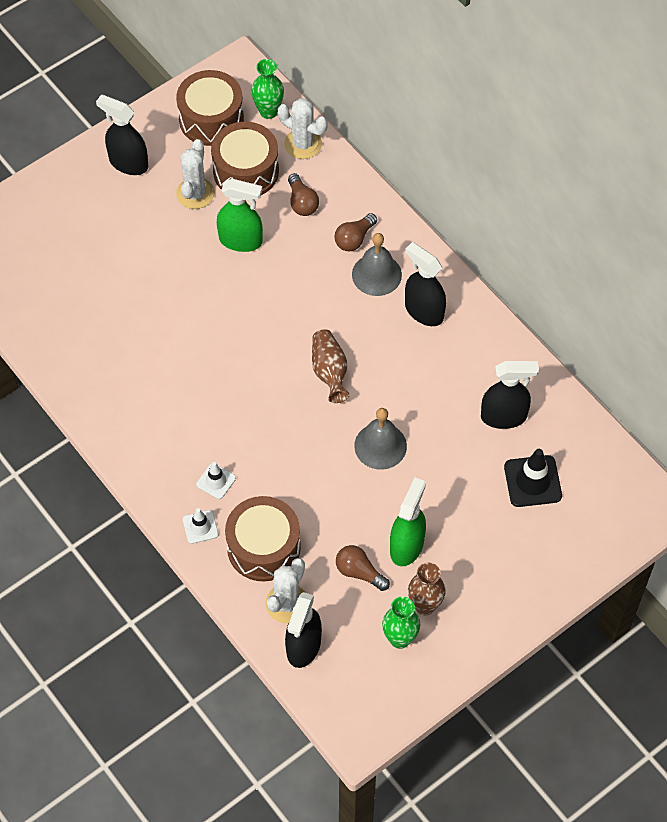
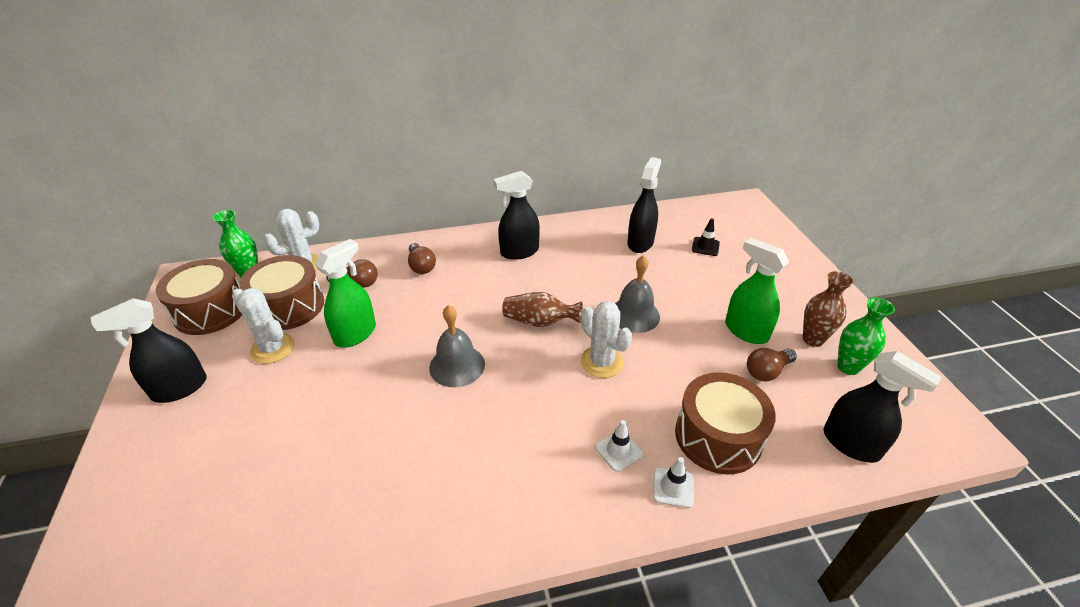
camera: 65 degrees left, 20 degrees down
white cactus [265,558,306,623] -> white cactus moved to [580,301,632,378]
grey bell [352,233,402,296] -> grey bell moved to [429,305,485,387]
black traffic cone [504,449,562,507] -> black traffic cone [692,219,720,256], size x0.60

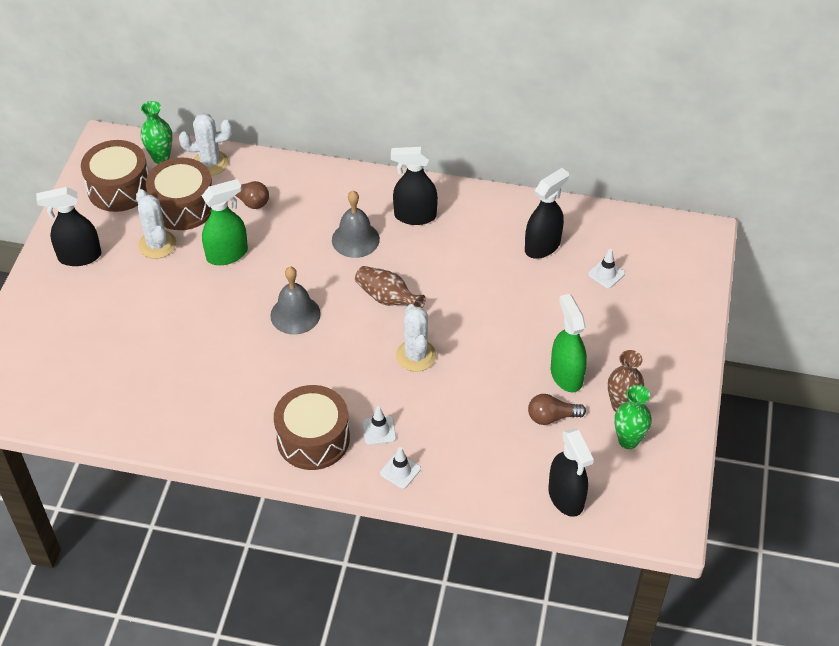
camera: 25 degrees right, 10 degrees up
brown light bulb [408,243,436,274] -> none
grey bell [615,255,660,333] -> grey bell moved to [332,191,380,258]
brown drum [675,372,776,475] -> brown drum moved to [274,385,350,470]
black traffic cone [692,219,720,256] -> white traffic cone [588,249,625,288]

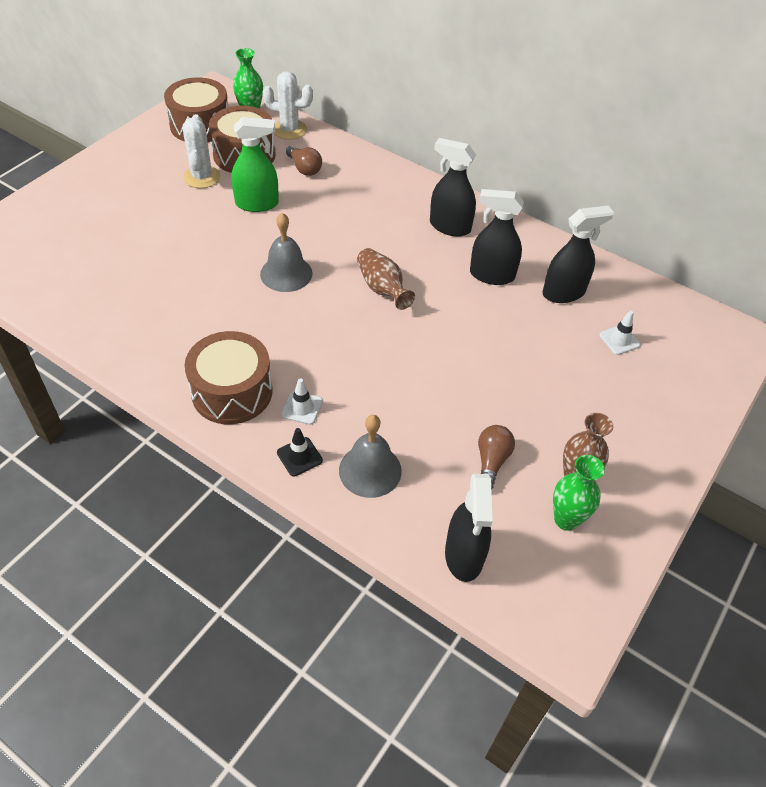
camera: 20 degrees right, 0 degrees up
black spray bottle [36,187,101,266] -> black spray bottle moved to [470,189,524,285]
grey bell [332,191,380,258] -> grey bell moved to [339,415,402,498]
white traffic cone [380,447,421,489] -> black traffic cone [277,428,323,476]
white cactus [396,304,436,372] -> none
brown light bulb [528,394,586,425] -> brown light bulb turned 90 degrees clockwise [478,425,515,490]
green spray bottle [551,294,587,392] -> none

